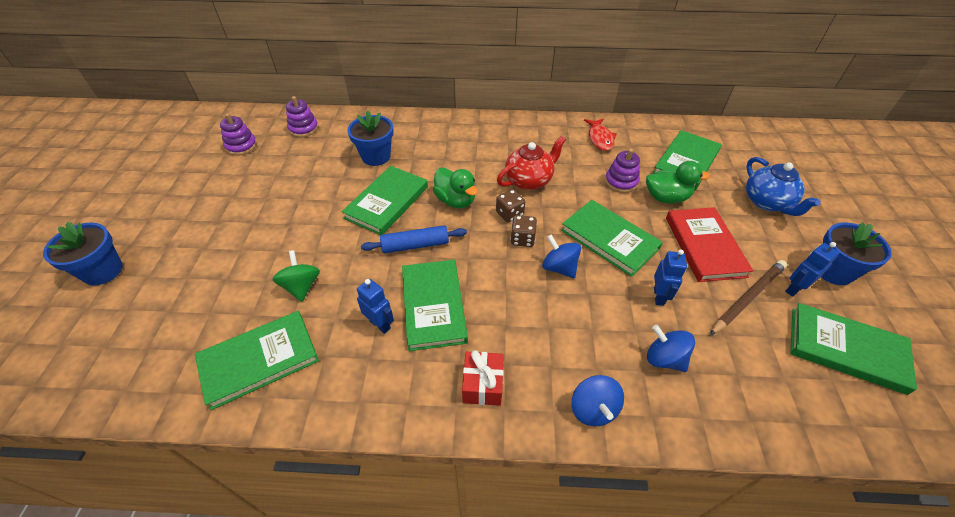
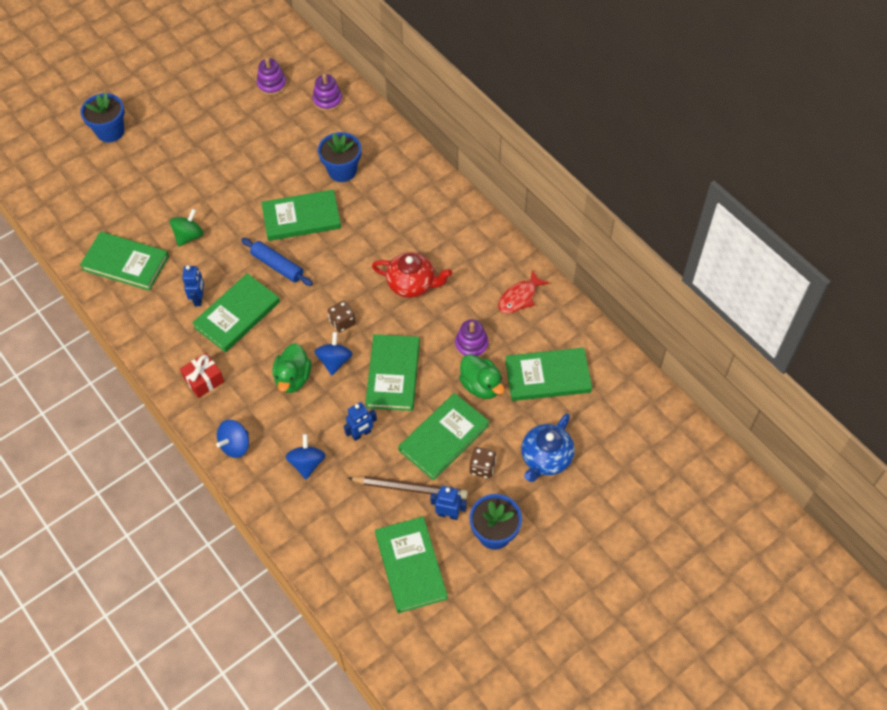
camera: 50 degrees right, 10 degrees up
green duck [433,168,478,208] -> green duck moved to [273,343,311,393]
brown dice [496,189,525,223] -> brown dice moved to [470,447,496,478]
red book [666,207,753,282] -> green book [398,393,489,481]

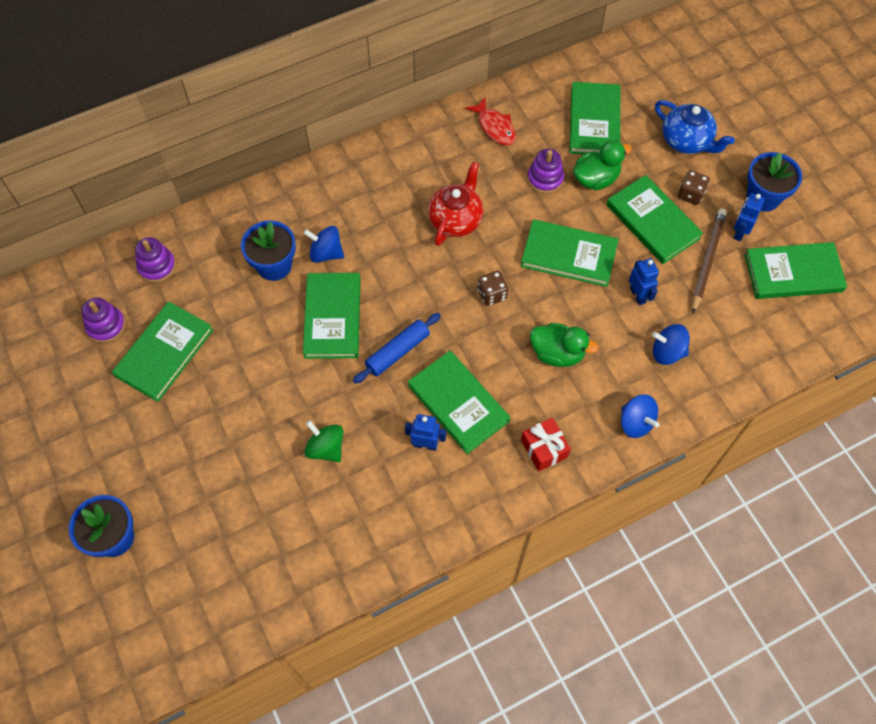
camera: 80 degrees left, 5 degrees up
green book [80,232,169,291] -> green book moved to [112,301,213,402]
blue spinning top [315,332,353,375] -> blue spinning top moved to [303,226,344,263]

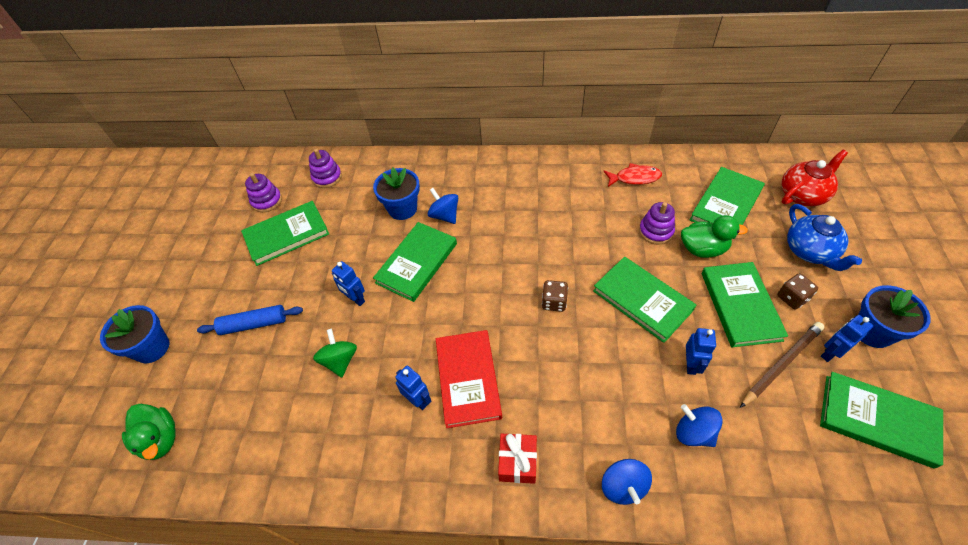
camera: 35 degrees right, 10 degrees down
blue rolling pin [353,313,441,384] -> blue rolling pin moved to [197,305,303,335]
green book [408,351,510,454] -> red book [436,330,502,428]
red teapot [428,162,484,246] -> red teapot moved to [782,150,848,206]
red fish [465,98,516,145] -> red fish turned 90 degrees counterclockwise [603,163,662,187]
green duck [530,323,598,367] -> green duck moved to [122,404,176,460]
none -> blue robot [332,261,365,306]

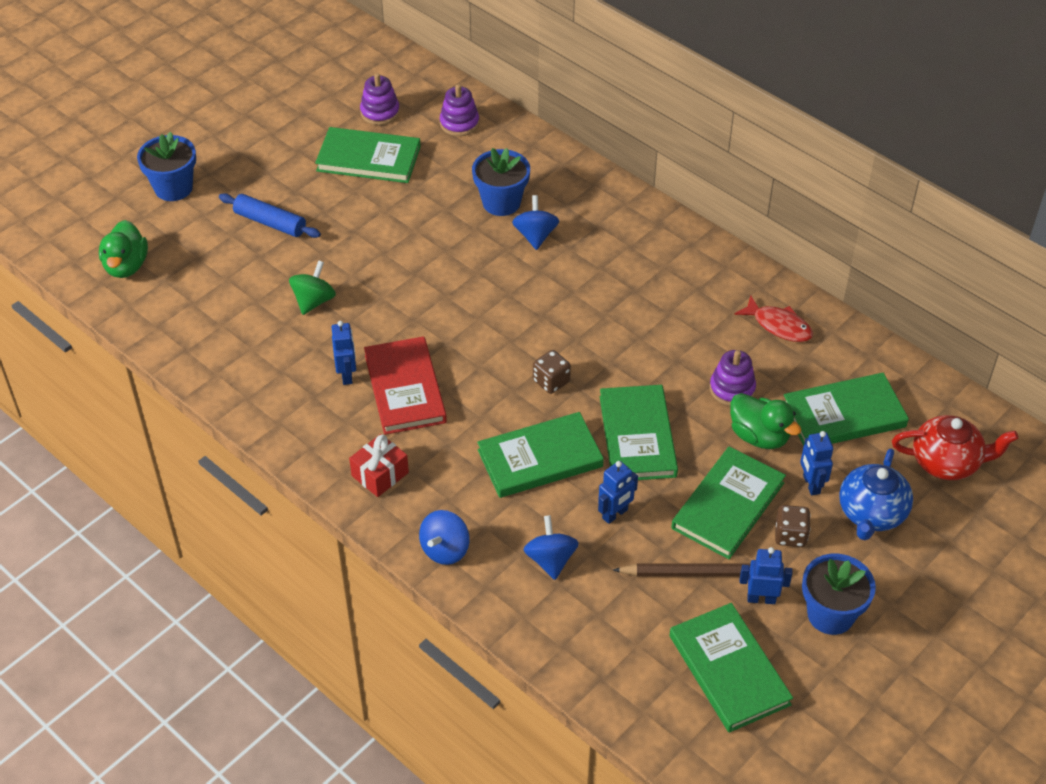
camera: 35 degrees right, 5 degrees down
blue robot [332,261,365,306] -> blue robot moved to [800,431,833,495]
green book [373,222,457,302] -> green book moved to [477,412,604,498]
red book [436,330,502,428] -> red book turned 45 degrees counterclockwise [364,336,447,435]

